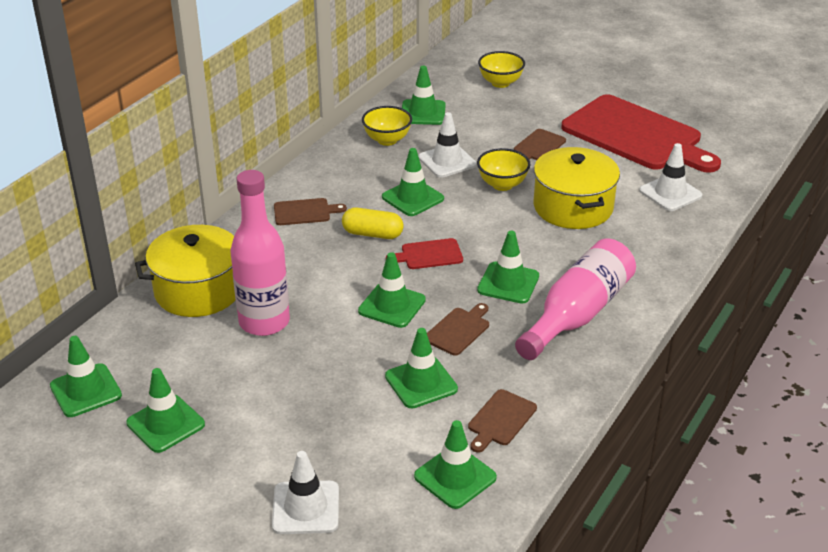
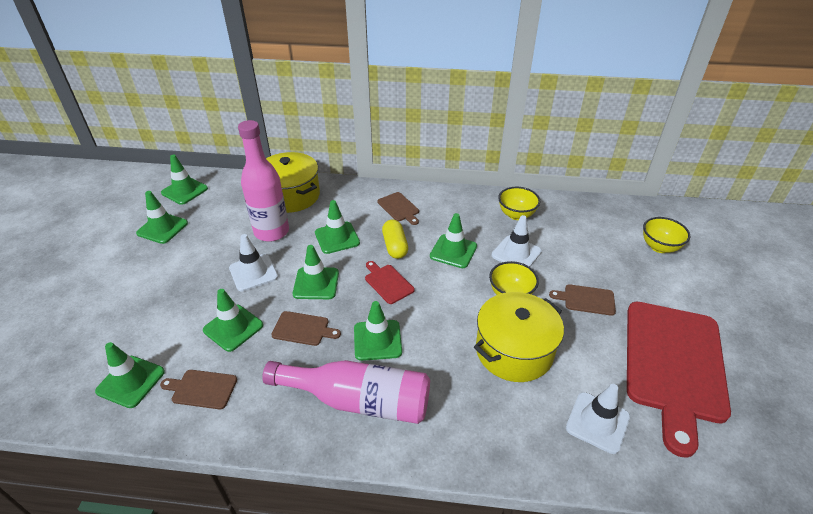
camera: 65 degrees right, 5 degrees up
white traffic cone [272,451,339,534] -> white traffic cone moved to [229,234,278,291]
green traffic cone [402,66,446,125] -> green traffic cone moved to [315,200,360,254]

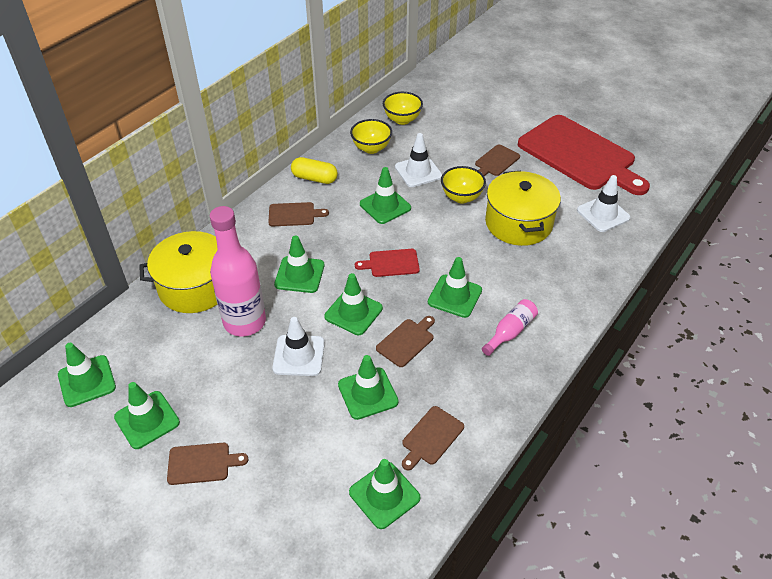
camera: 60 degrees left, 5 degrees up
pink bottle [262,360,430,424] -> pink bottle [482,299,538,356], size x0.50
yellow capsule [382,220,408,259] -> yellow capsule moved to [291,157,338,184]
yellow bowl [643,217,690,253] -> yellow bowl moved to [383,92,423,125]
none -> brown cutting board [167,443,249,485]

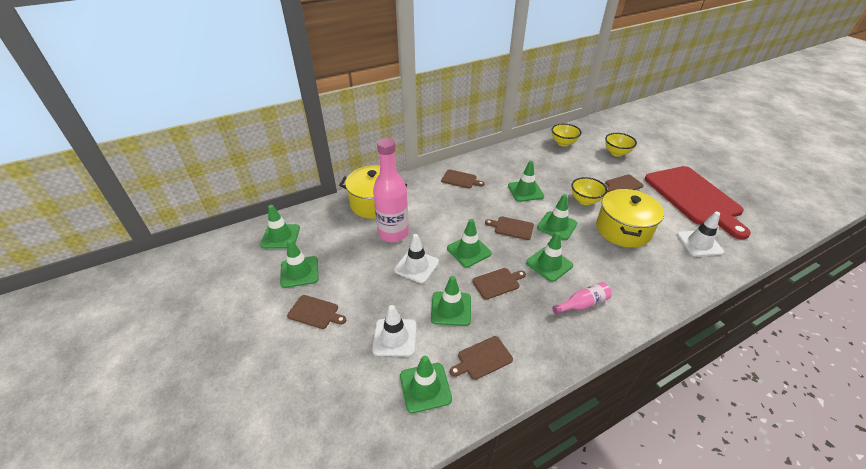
camera: 25 degrees right, 5 degrees down
green traffic cone [274,236,324,293] -> green traffic cone moved to [537,194,577,240]
yellow capsule [291,157,338,184] -> none
yellow bowl [350,119,392,154] -> yellow bowl moved to [605,133,637,157]
red cutting board [355,249,420,277] -> brown cutting board [485,216,534,240]
white traffic cone [395,133,442,187] -> white traffic cone moved to [372,305,416,356]

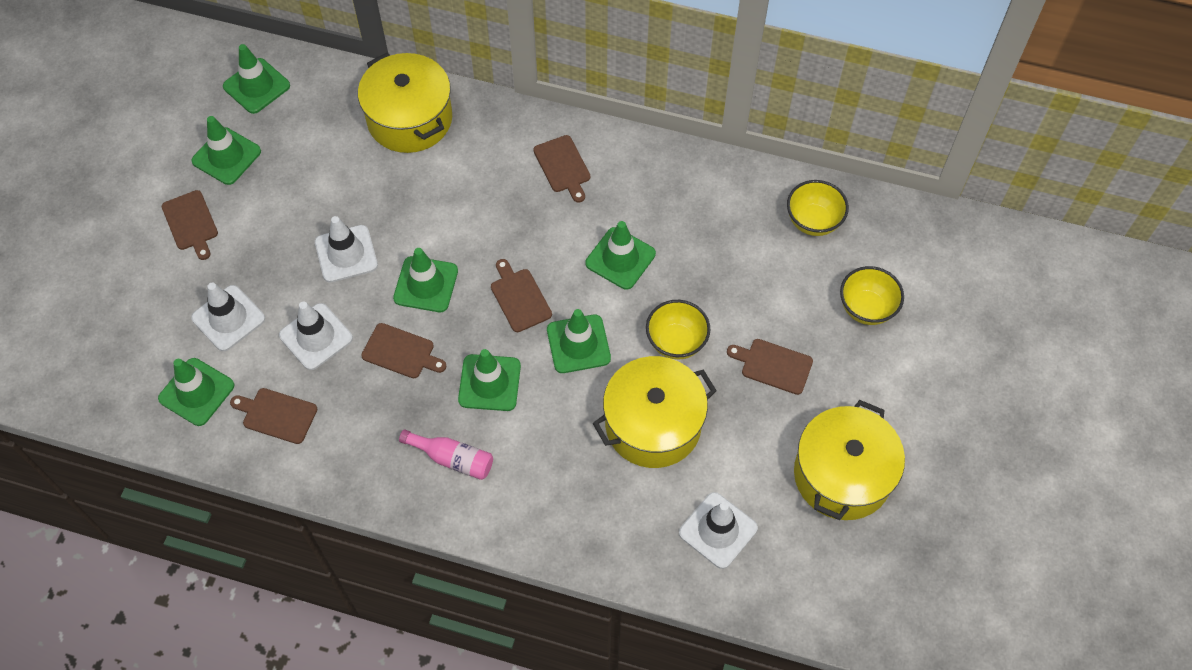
camera: 45 degrees right, 20 degrees up
pink bottle [373,138,409,242] -> none
green traffic cone [431,276,471,326] -> white traffic cone [279,302,353,370]
red cutting board [645,166,751,240] -> yellow pot [794,400,905,520]

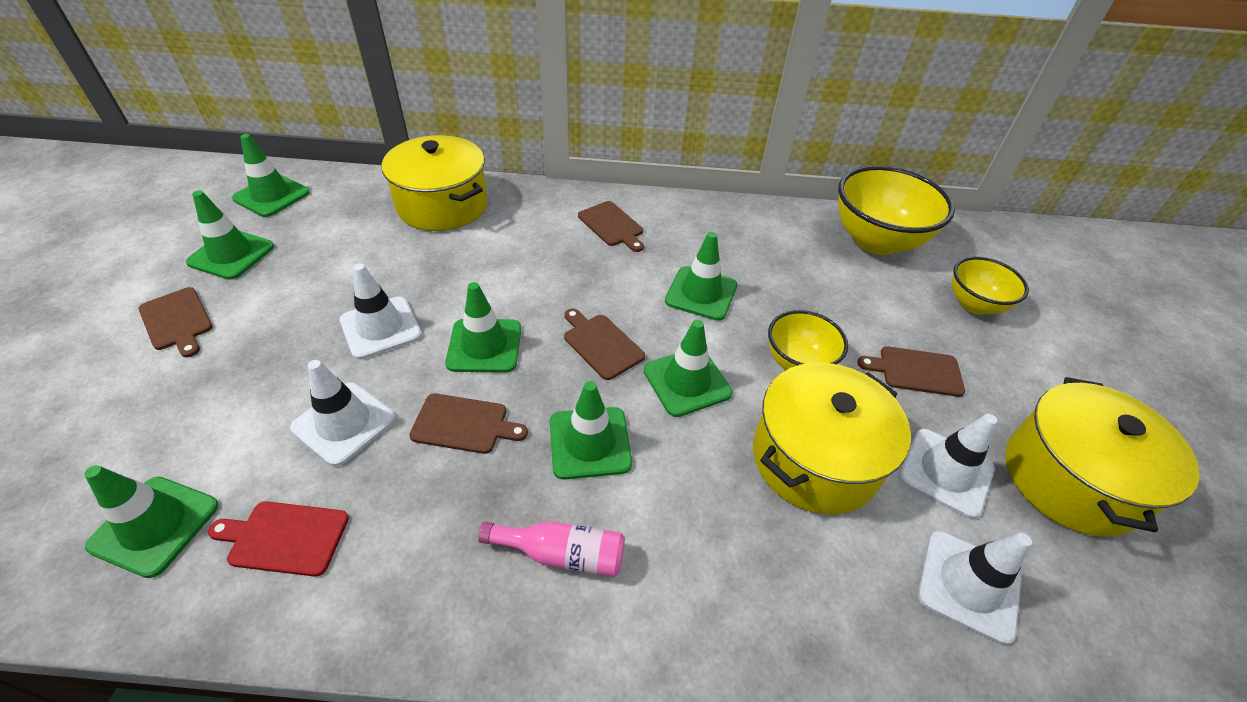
camera: 15 degrees left, 15 degrees down
white traffic cone [191,283,265,351] -> white traffic cone moved to [899,414,997,519]
brown cutting board [230,388,317,444] -> red cutting board [208,501,349,577]
yellow bowl [787,180,849,236] -> yellow bowl [838,165,955,255], size x1.71

